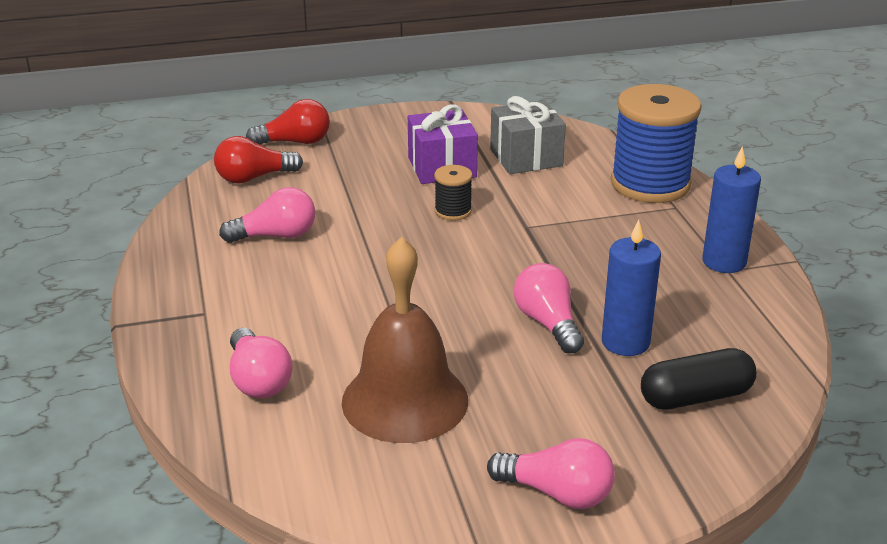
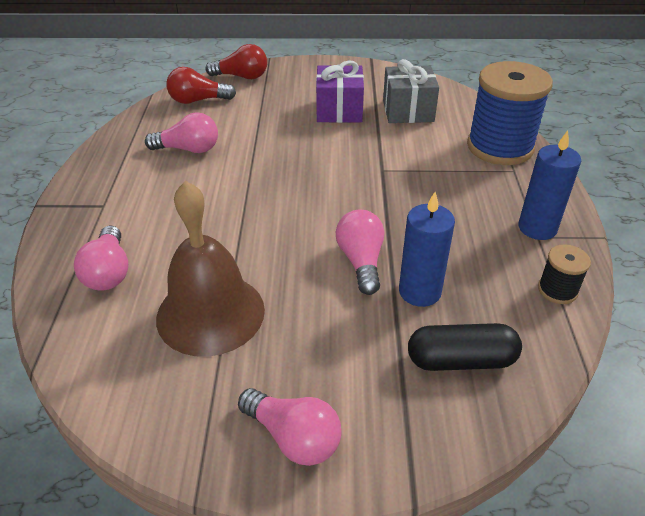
camera: 15 degrees right, 10 degrees up
black spool [434,165,473,221] -> black spool moved to [538,244,591,304]

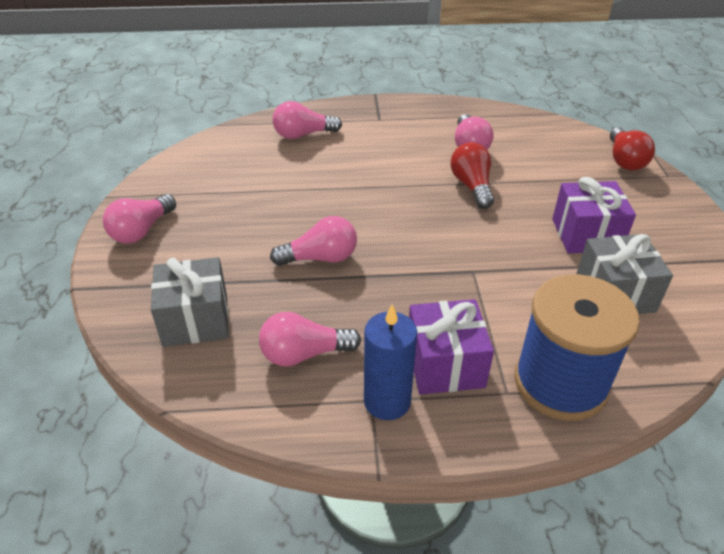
camera: 85 degrees right, 0 degrees up
brown bell [156,181,265,357] -> none
red light bulb [166,67,236,104] -> red light bulb moved to [450,142,494,209]
blue candle [399,192,455,307] -> none
black capsule [408,323,522,371] -> grey gift [151,257,229,347]
black spool [538,244,591,304] -> none
none -> pink light bulb [259,312,361,367]
none -> purple gift [409,299,494,395]

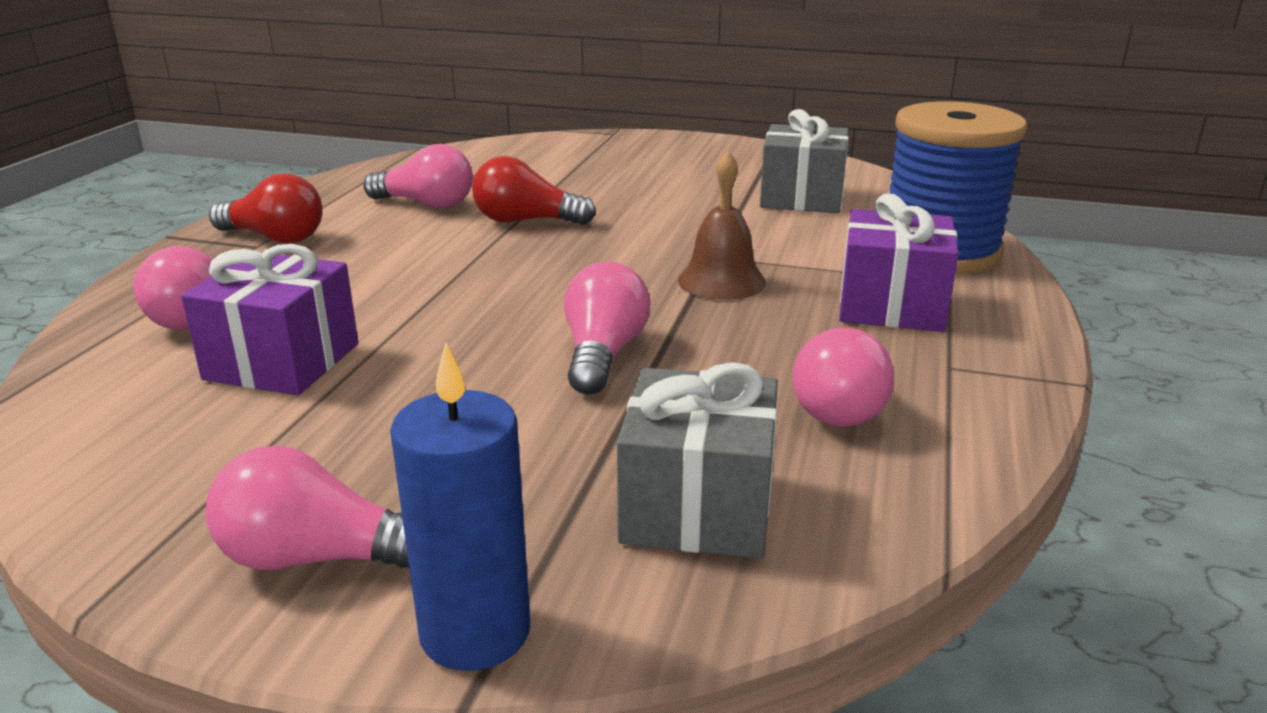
camera: 70 degrees left, 15 degrees down
pink light bulb [103,194,176,244] -> pink light bulb turned 135 degrees clockwise [205,446,409,570]
blue candle [364,304,417,420] -> blue candle moved to [390,343,530,671]
purple gift [552,177,636,253] -> purple gift moved to [181,244,358,395]
red light bulb [610,127,655,170] -> red light bulb moved to [209,173,323,243]
none -> brown bell [678,151,766,300]

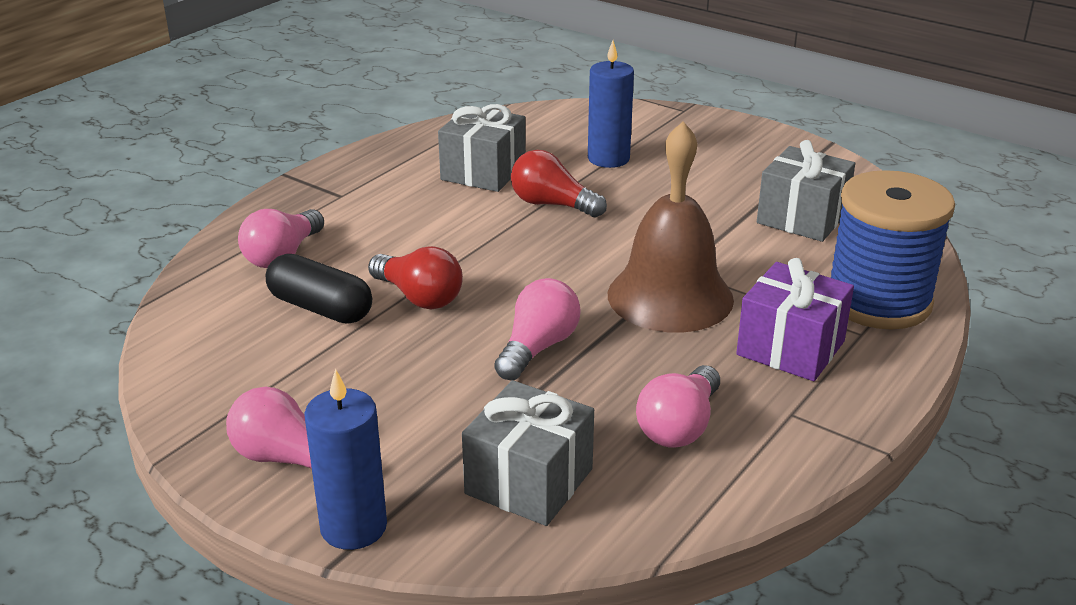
camera: 20 degrees right, 5 degrees up
purple gift [181,244,358,395] -> black capsule [266,254,372,324]
red light bulb [209,173,323,243] -> red light bulb moved to [368,246,463,309]
pink light bulb [363,144,473,208] -> grey gift [438,104,526,192]
brown bell [678,151,766,300] -> brown bell [608,121,734,333], size x1.74
none -> blue candle [588,40,634,168]

